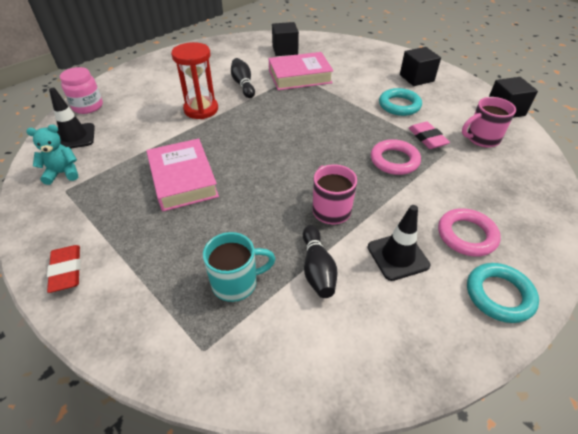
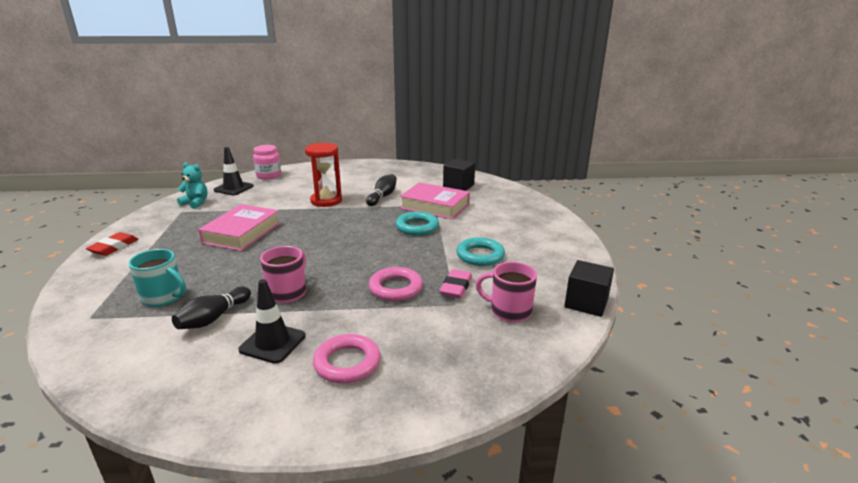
camera: 40 degrees right, 20 degrees down
black cube [400,47,441,86] -> none
turquoise ring [467,263,539,323] -> turquoise ring moved to [395,211,439,236]

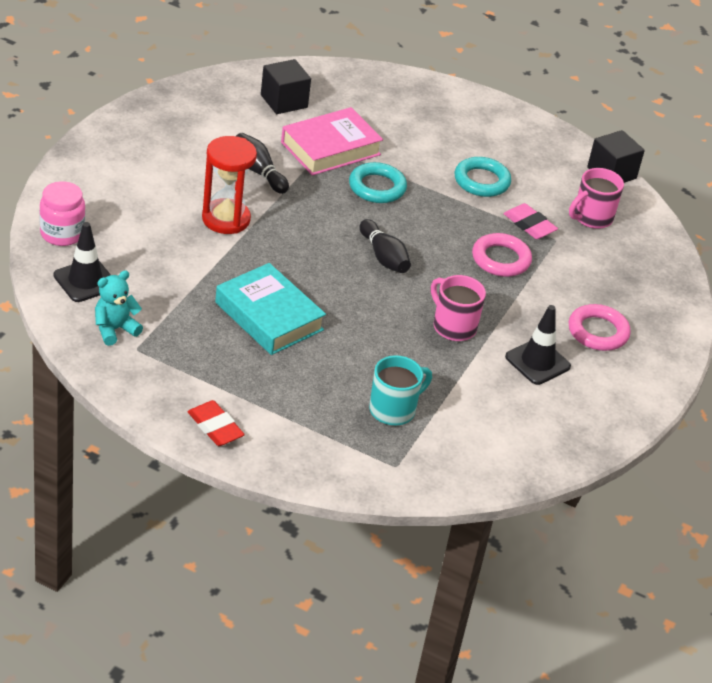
camera: 65 degrees left, 15 degrees up
black bowling pin [172,287,251,329] -> black bowling pin moved to [360,219,411,273]
pink book [198,204,280,251] -> turquoise book [215,263,326,355]

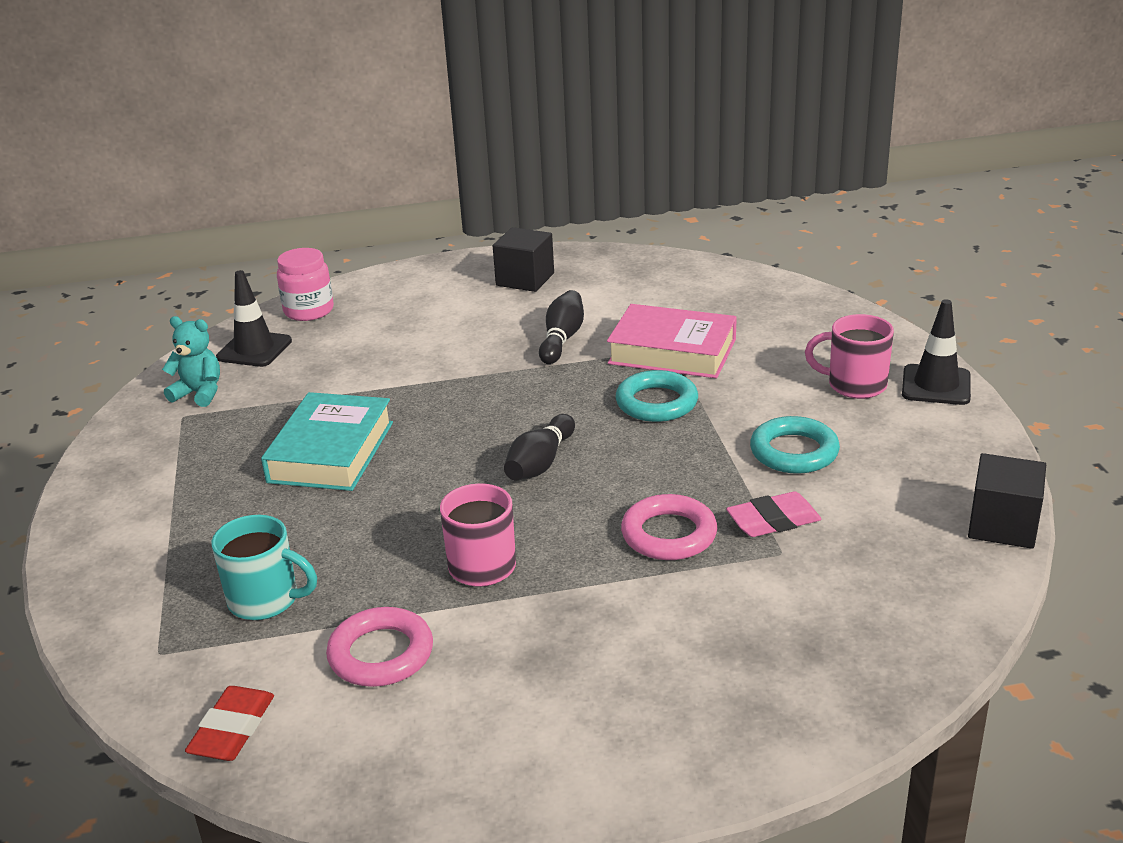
camera: 60 degrees right, 10 degrees down
red eraser [188,400,245,446] -> red eraser moved to [185,686,274,761]
red hourglass [202,136,257,234] -> none
black cube [261,59,311,114] -> black cube moved to [493,227,554,292]
pink eraser [504,203,558,239] -> pink eraser turned 60 degrees clockwise [726,491,822,537]
black traffic cone [505,305,571,385] -> black traffic cone moved to [902,299,971,405]
pink mug [569,168,624,229] -> pink mug moved to [805,314,894,399]
pink ring [569,304,631,351] -> pink ring moved to [326,607,433,687]

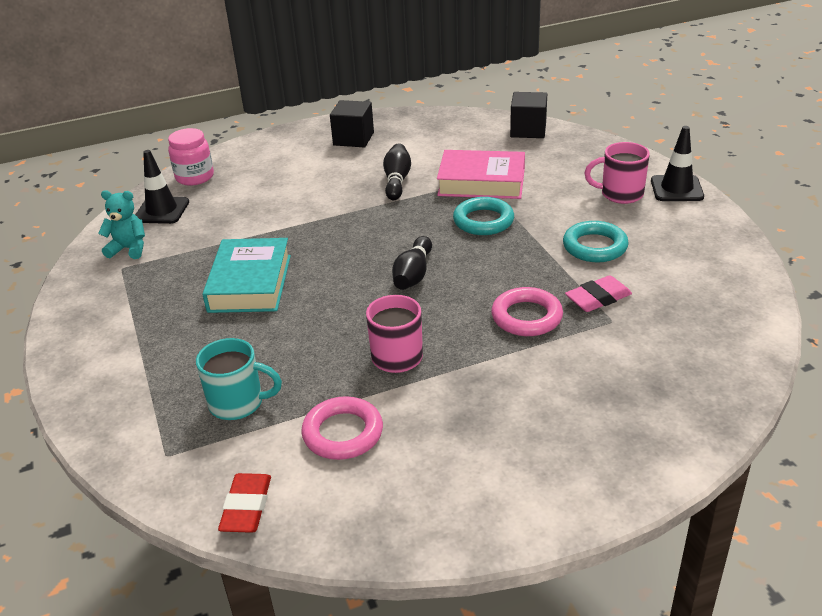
camera: 10 degrees left, 5 degrees up
black cube [968,453,1046,549] -> black cube moved to [510,92,547,138]

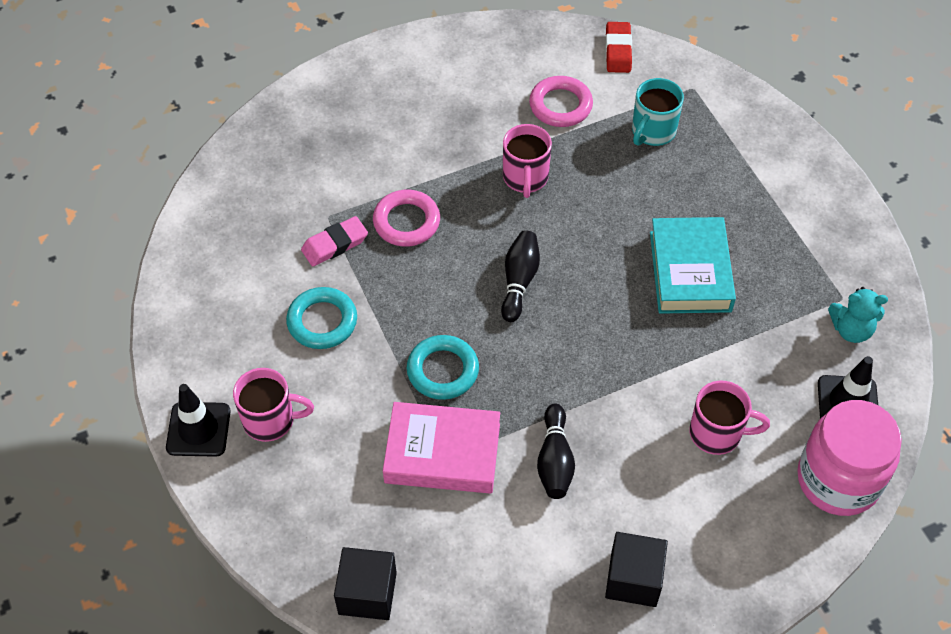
camera: 175 degrees right, 20 degrees up
pink jar [168,128,214,186] -> pink jar [797,400,902,516], size x1.58
turquoise mug [196,338,282,420] -> turquoise mug turned 60 degrees counterclockwise [632,78,684,146]
none -> pink mug [689,380,770,455]

